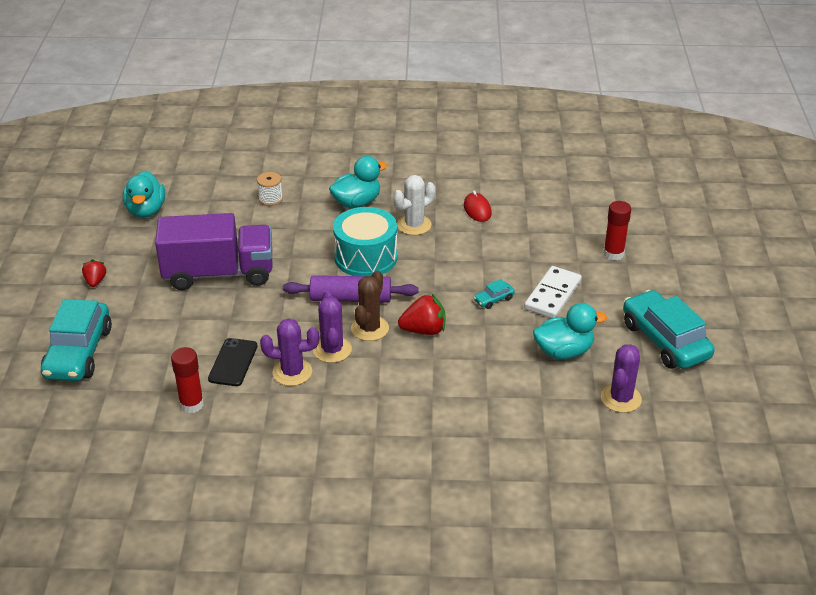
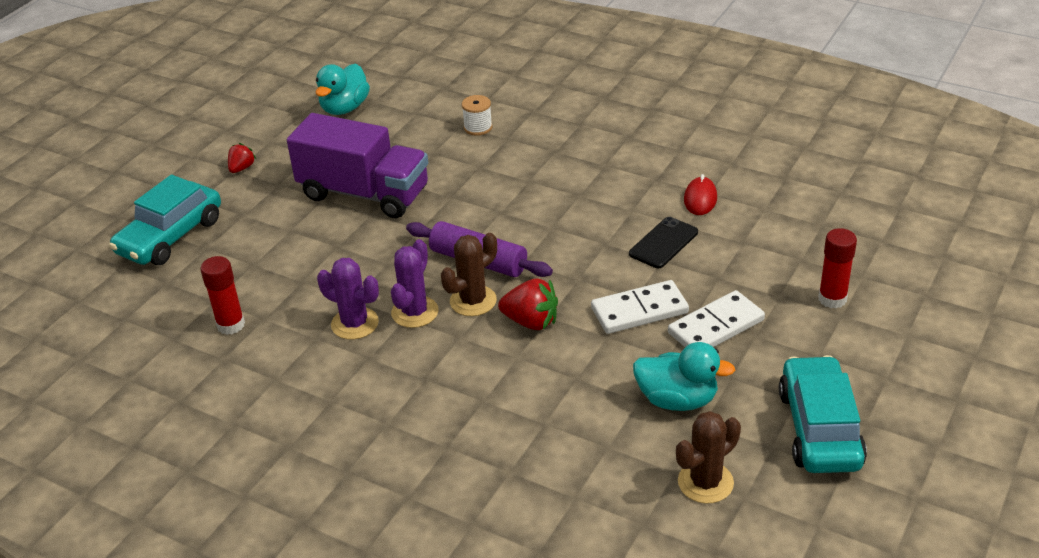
camera: 30 degrees right, 0 degrees up
black phone [208,338,258,386] -> black phone moved to [629,217,698,268]
turquoise duck [329,156,387,208] -> none
turquoise drum [333,207,398,276] -> none
white cactus [393,175,435,235] -> none
turquoise car [473,279,515,309] -> white domino [591,280,689,334]
purple cactus [601,344,642,413] -> brown cactus [676,411,741,504]

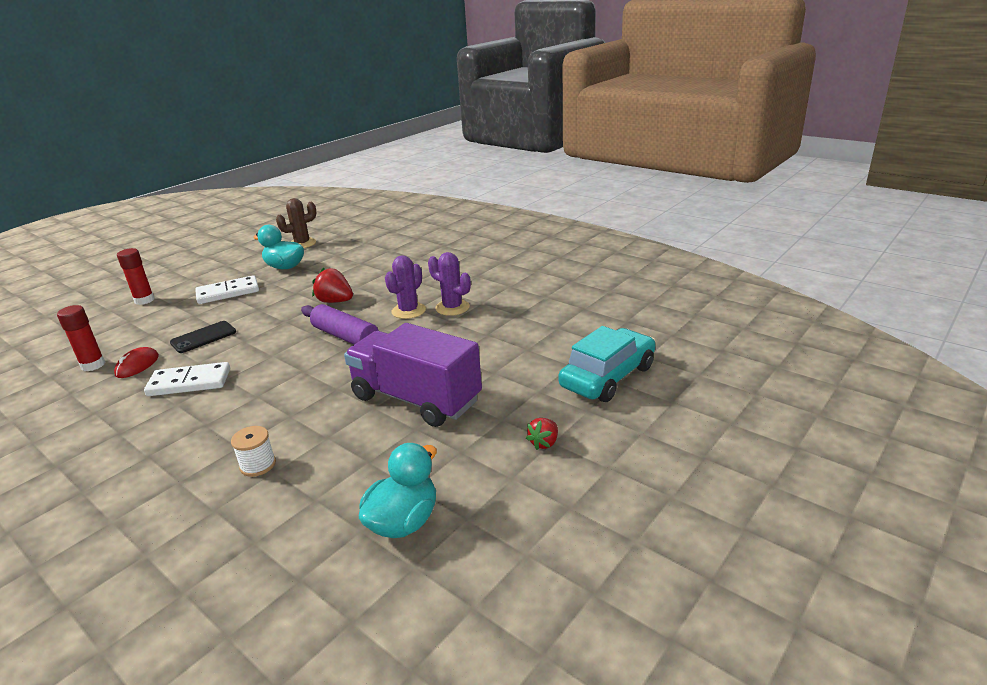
camera: 170 degrees left, 10 degrees down
red glue stick [200,256,245,335] -> red glue stick moved to [57,305,106,371]
brown cactus [441,233,497,316] -> none
white domino [591,280,689,334] -> white domino moved to [144,362,230,396]
turquoise car [779,355,867,473] -> none

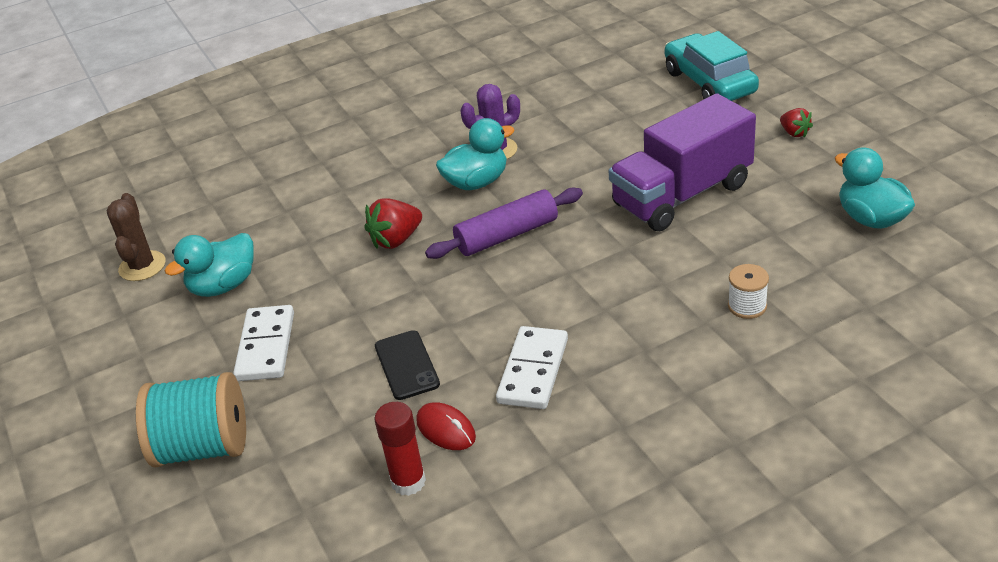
camera: 65 degrees left, 10 degrees up
red glue stick [117,248,154,305] -> turquoise spool [136,372,246,467]
purple cactus [385,256,426,319] -> turquoise duck [436,118,515,190]

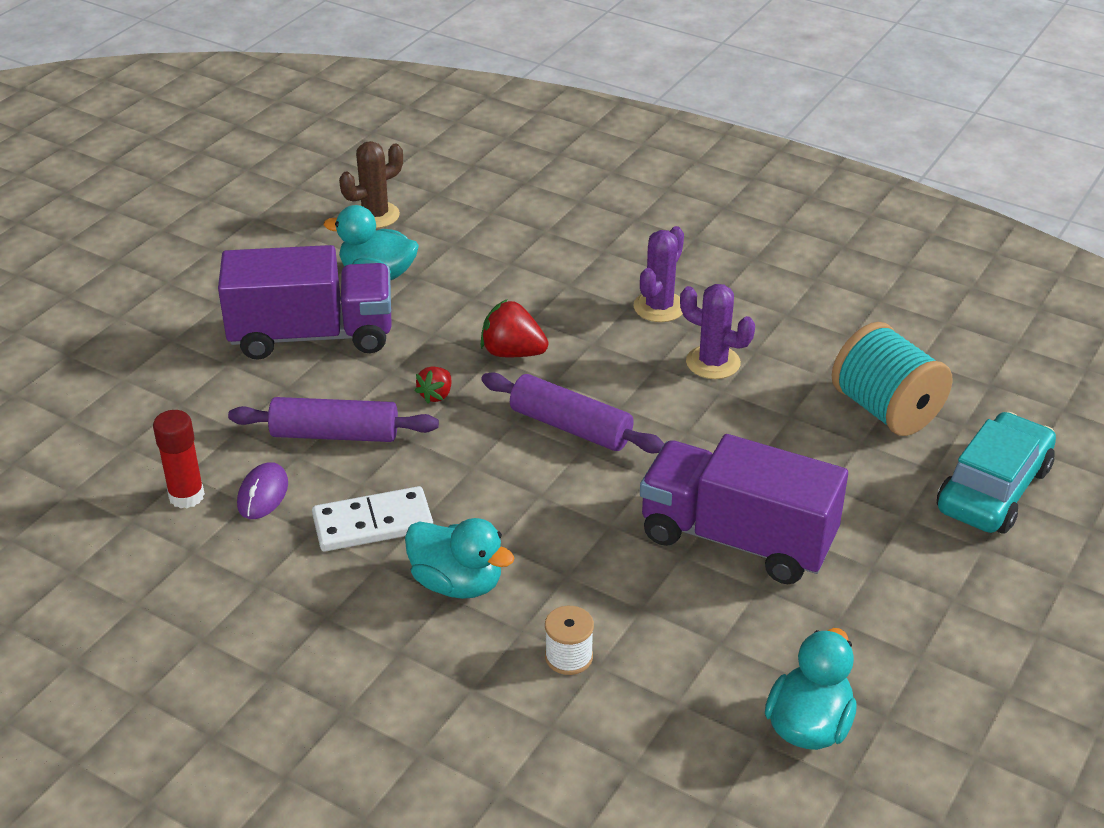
camera: 55 degrees right, 0 degrees up
turquoise spool [136,372,246,467] -> turquoise spool moved to [831,322,953,436]
white domino [233,305,294,381] -> purple truck [218,245,392,360]
black phone [375,330,440,400] -> purple rolling pin [228,397,439,442]
red mouse [416,402,476,450] -> purple mouse [237,462,288,519]
turquoise duck [436,118,515,190] -> turquoise duck moved to [405,518,514,599]
red strawberry [780,108,813,138] -> red strawberry moved to [415,366,451,404]
none -> purple cactus [633,226,684,322]

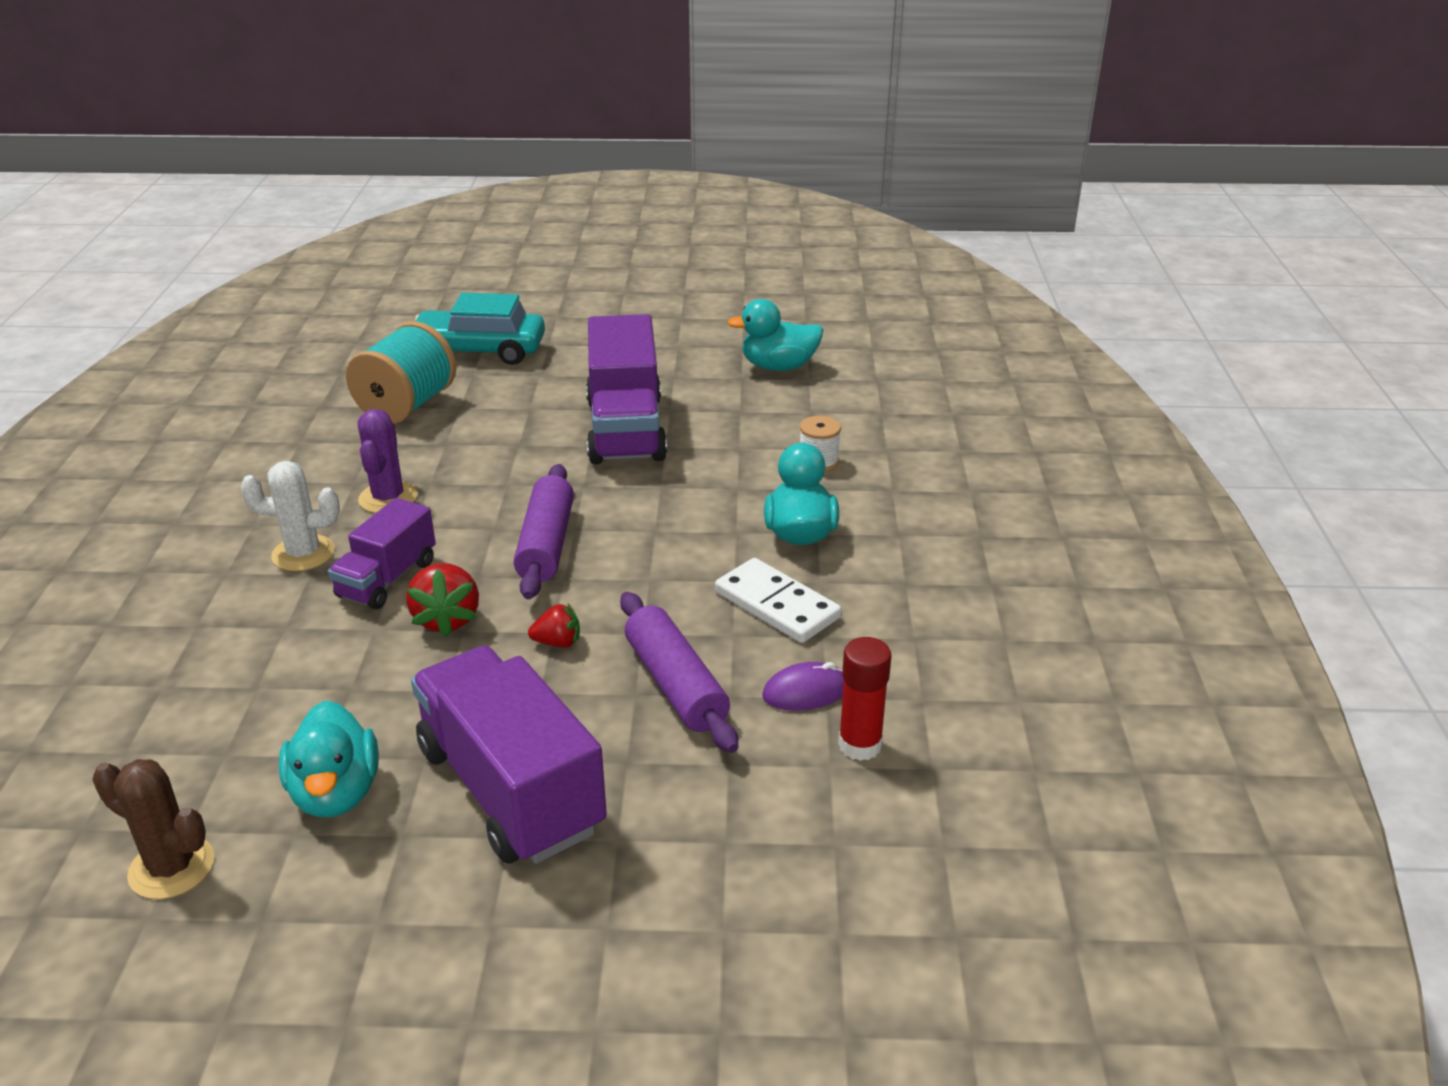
camera: 120 degrees left, 5 degrees down
purple cactus [633,226,684,322] -> white cactus [240,461,340,571]
none -> purple truck [328,498,436,609]

